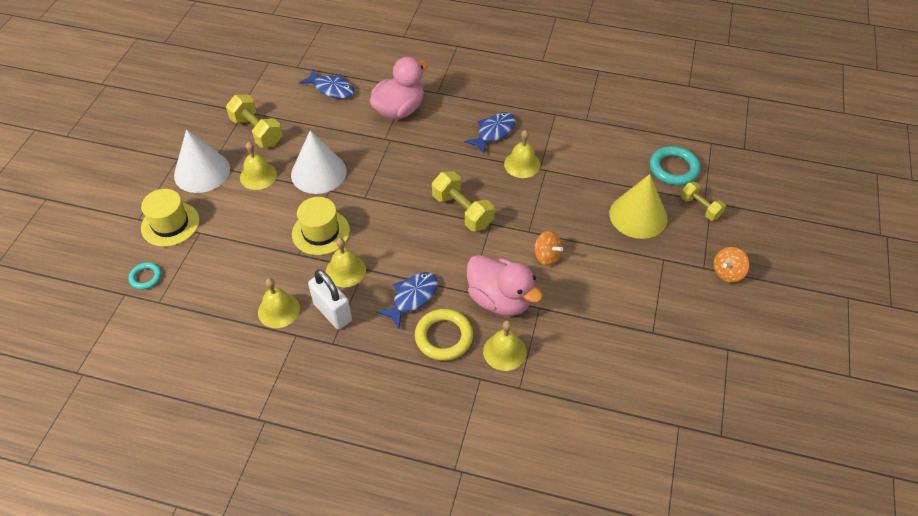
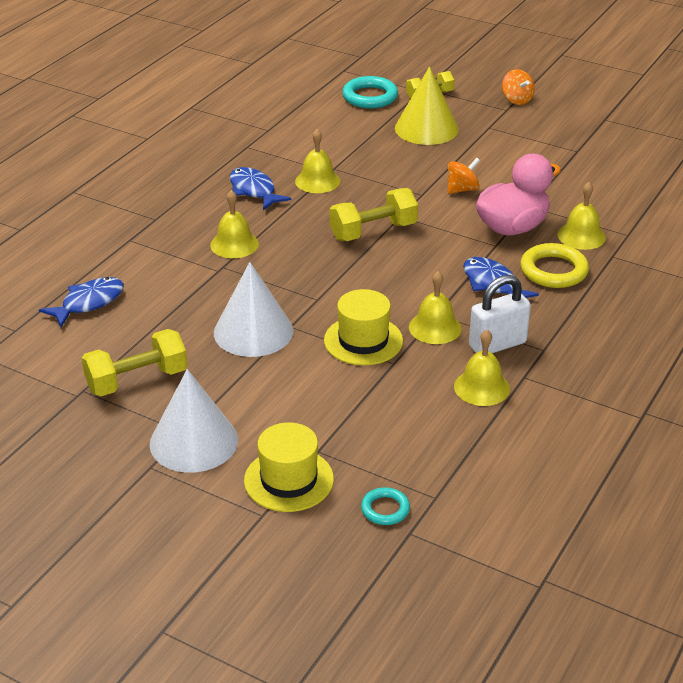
camera: 75 degrees left, 15 degrees down
yellow bell [240,141,277,190] -> yellow bell moved to [210,190,259,258]
pink duck [370,57,428,119] -> none

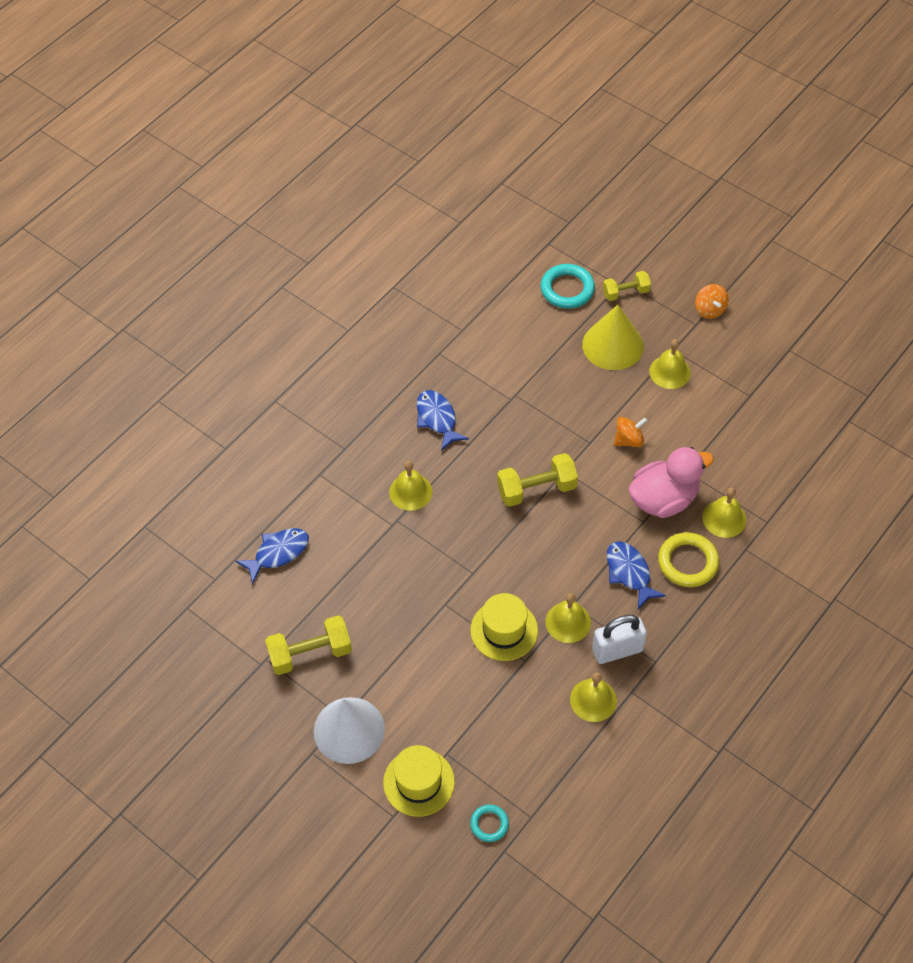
camera: 10 degrees right, 20 degrees up
white cone [214,262,293,357] -> none
yellow bell [295,129,340,193] -> yellow bell moved to [649,339,691,389]

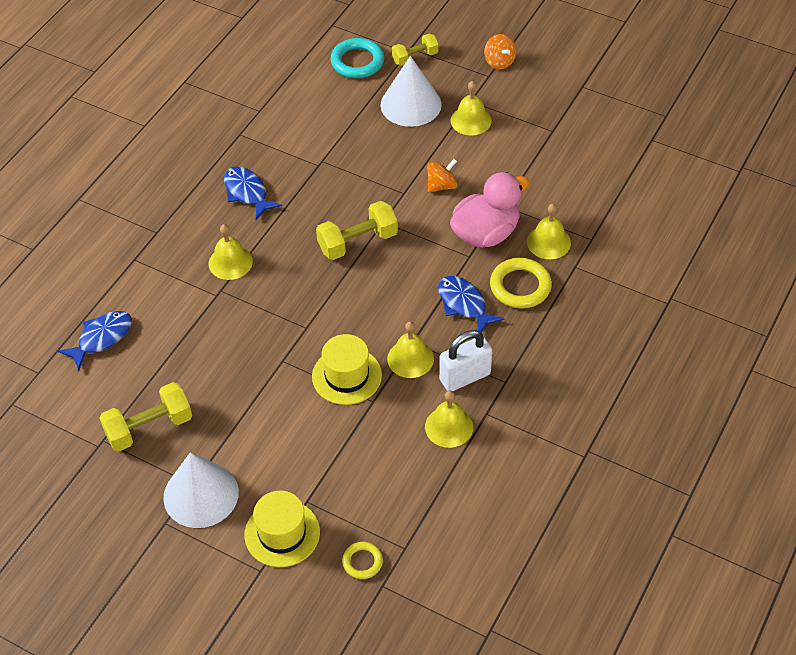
camera: 10 degrees left, 5 degrees down
turquoise ring [470,804,509,842] -> yellow ring [342,542,383,579]
yellow cone [582,305,644,370] -> white cone [380,56,442,127]

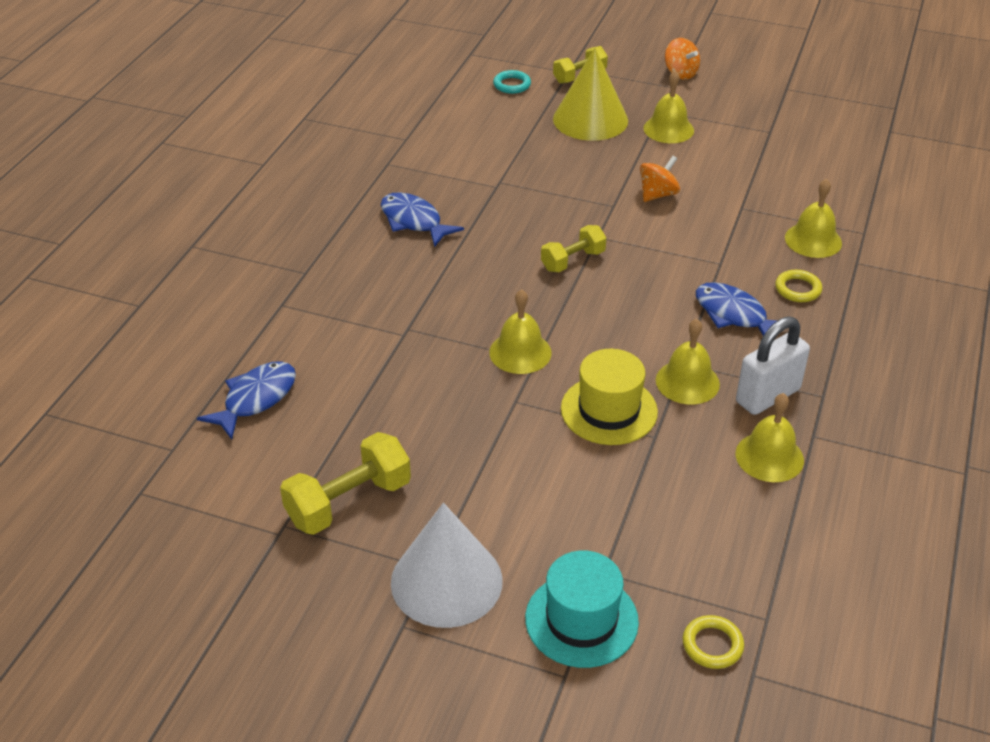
camera: 10 degrees left, 10 degrees down
yellow bell [209,224,253,280] -> yellow bell moved to [489,289,552,374]
yellow hat [244,491,320,567] -> turquoise hat [525,551,639,668]
yellow dumbbell [316,201,398,260] -> yellow dumbbell [541,225,607,272], size x0.64
turquoise ring [330,38,384,78] -> turquoise ring [493,70,531,94], size x0.58
white cone [380,56,442,127] -> yellow cone [553,48,628,141]
pink duck [450,172,530,248] -> none
yellow ring [490,258,552,309] -> yellow ring [775,270,822,302], size x0.58

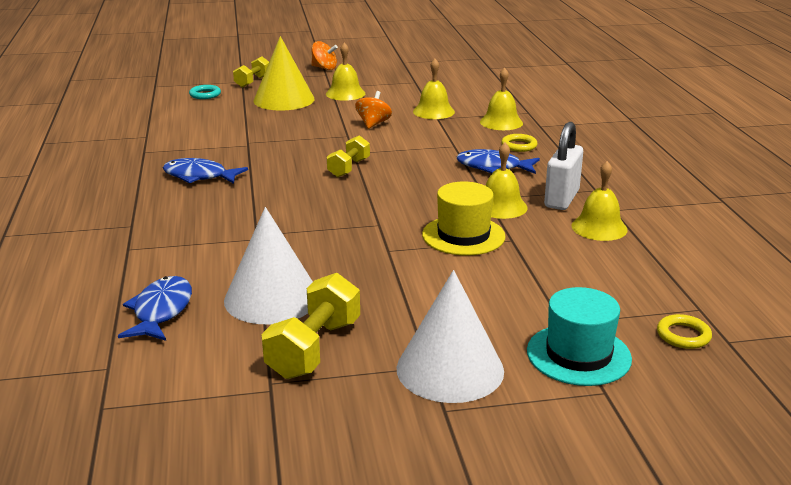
camera: 30 degrees left, 15 degrees down
yellow bell [489,289,552,374] -> yellow bell moved to [413,59,455,119]
none -> white cone [224,207,313,324]

